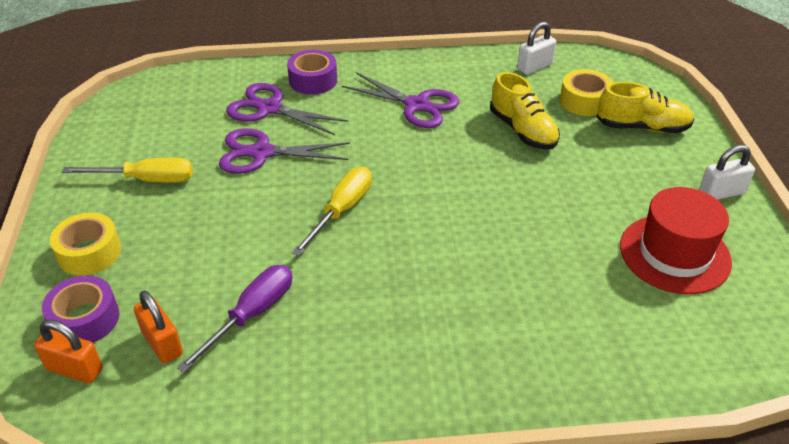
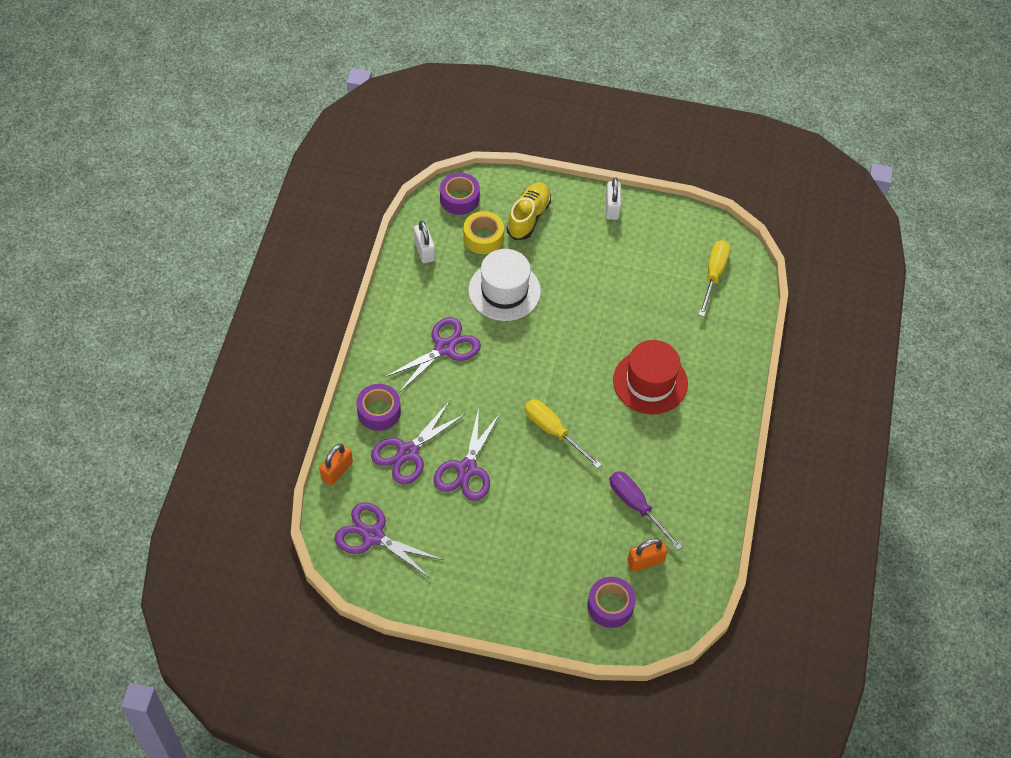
camera: 75 degrees left, 15 degrees up
orange padlock [34,320,103,383] -> orange padlock moved to [319,444,353,486]
yellow tape [50,213,121,276] -> none
yellow screwdriver [62,158,193,183] -> yellow screwdriver moved to [699,240,730,317]
yellow shoe [490,72,560,149] -> white hat [468,249,541,321]
red hat [620,187,732,294] -> red hat moved to [613,340,688,414]
none -> purple scissors [334,502,443,579]
none -> purple tape [440,173,480,215]

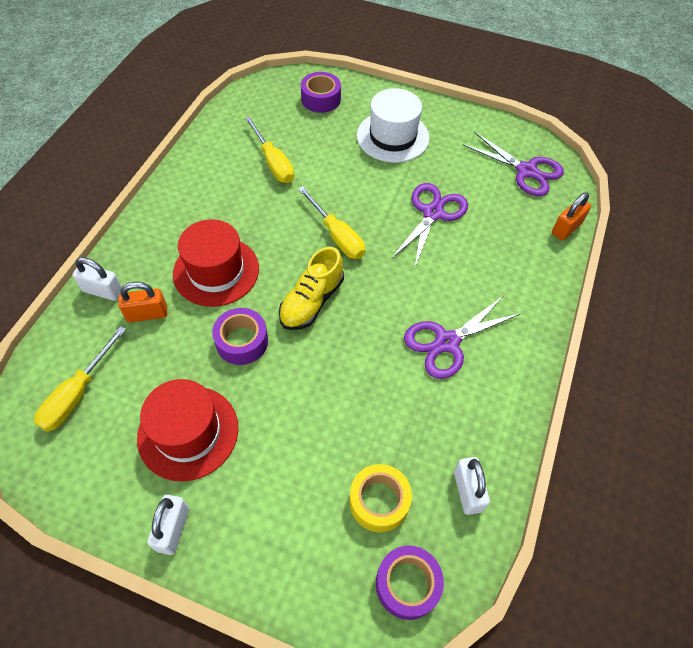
camera: 170 degrees left, 0 degrees up
purple tape [356,384,401,431] -> purple tape moved to [212,308,268,365]
purple scissors [371,401,466,485] -> none
white hat [468,249,541,321] -> white hat moved to [357,88,429,163]
yellow shoe [506,182,551,240] -> yellow shoe moved to [279,247,344,330]
purple screwdriver [610,471,683,550] -> yellow screwdriver [245,117,294,183]
orange padlock [627,538,667,572] -> orange padlock moved to [118,282,167,322]
none -> white padlock [73,257,122,301]
none -> red hat [137,379,239,482]

